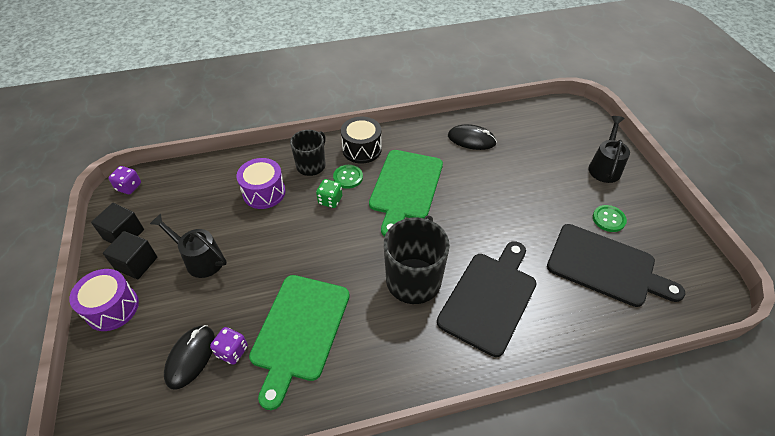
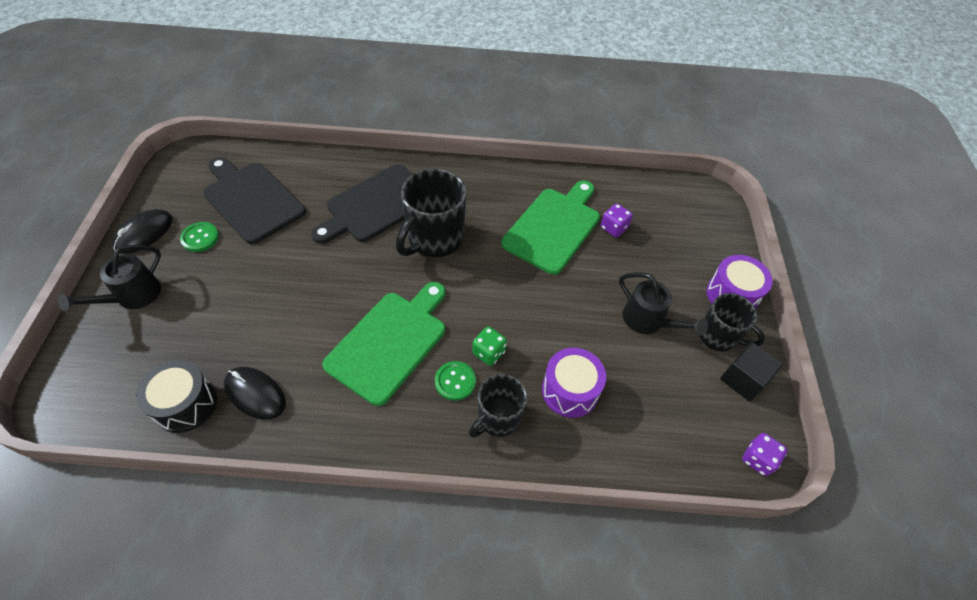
camera: 165 degrees left, 5 degrees up
black cube [103,231,157,279] -> black mug [699,293,765,352]
black mouse [164,325,215,390] -> black mouse moved to [113,209,173,254]
black drum [341,116,382,164] -> black drum moved to [136,360,217,433]

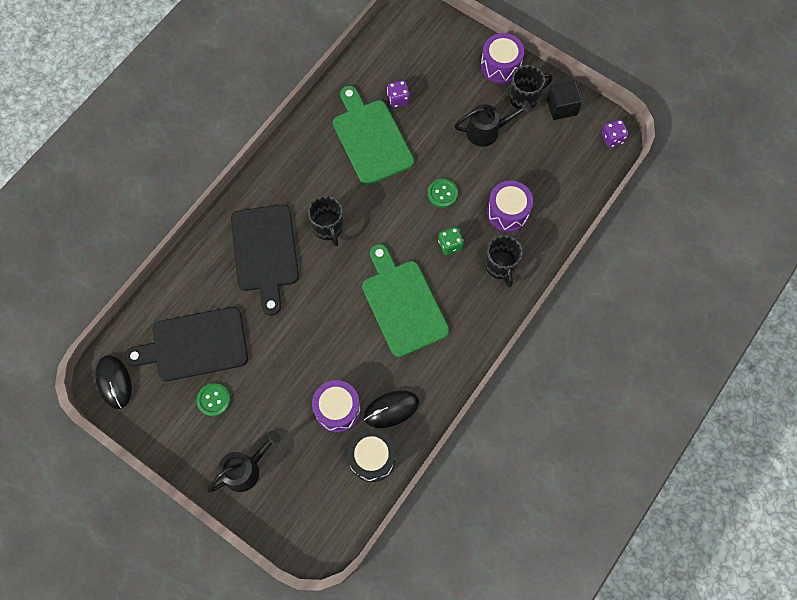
camera: 55 degrees left, 15 degrees up
black watering can [58,245,161,311] -> black watering can turned 105 degrees counterclockwise [207,431,281,493]
black mouse [113,209,173,254] -> black mouse moved to [95,355,132,409]
black mug [396,168,466,257] -> black mug [308,196,343,247], size x0.64
green button [435,361,476,401] -> green button moved to [428,179,458,208]
none -> purple drum [312,380,361,433]

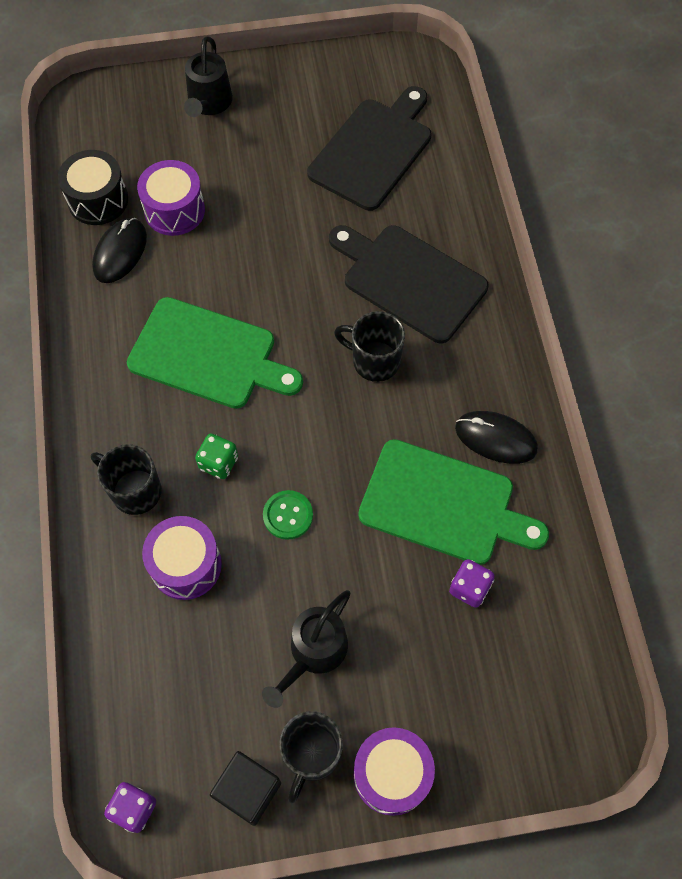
camera: 135 degrees right, 5 degrees down
black mouse [95,355,132,409] -> black mouse moved to [455,411,538,464]
green button [197,383,230,416] -> none

